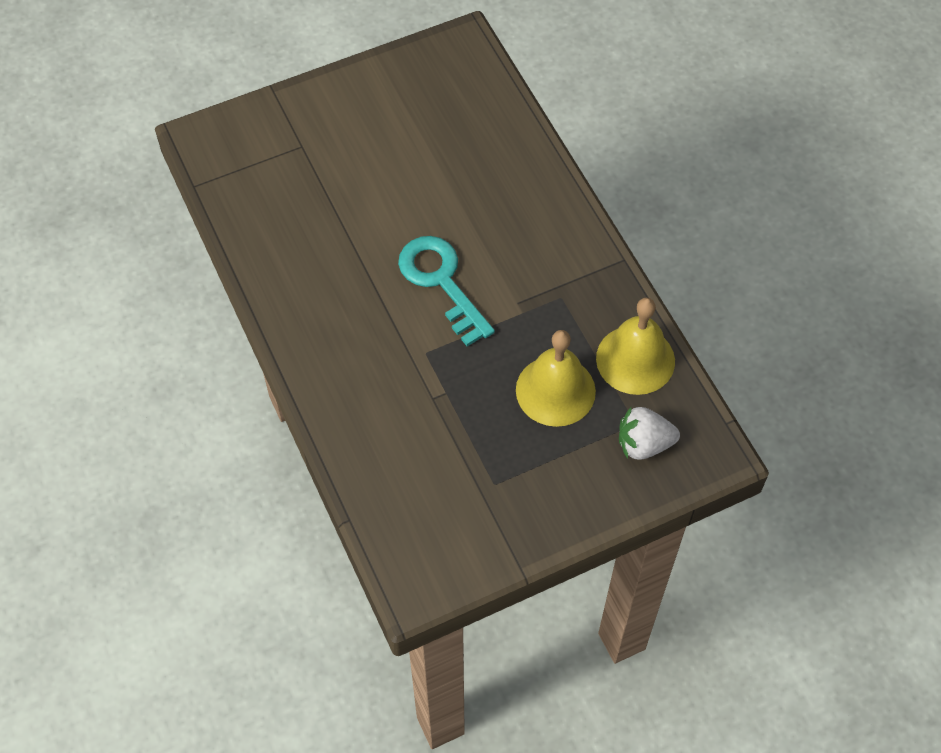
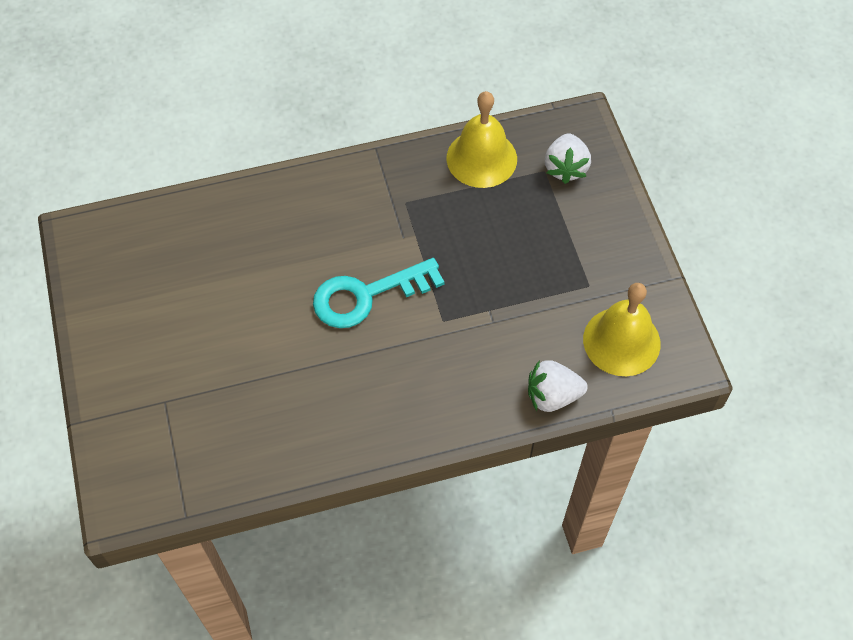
camera: 80 degrees left, 0 degrees up
yellow bell [516,330,596,427] -> yellow bell moved to [583,283,661,376]
none -> white strawberry [528,360,588,412]

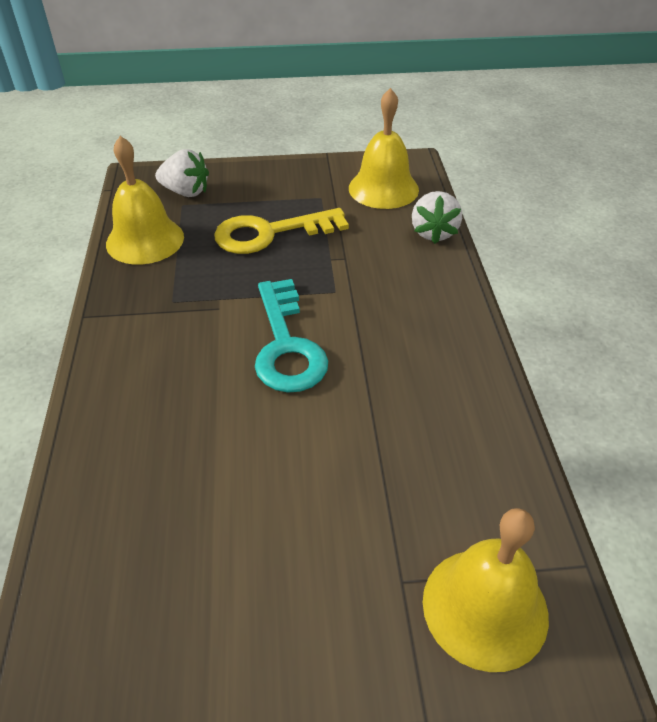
camera: 80 degrees left, 15 degrees down
none -> yellow key [214,208,349,254]
none -> yellow bell [423,508,549,672]

